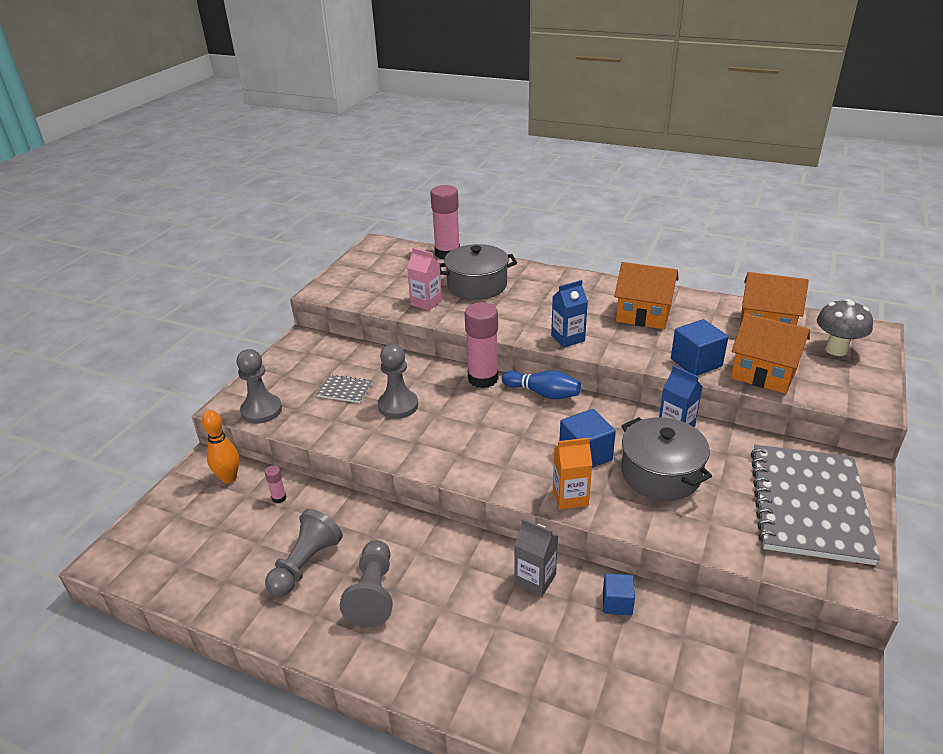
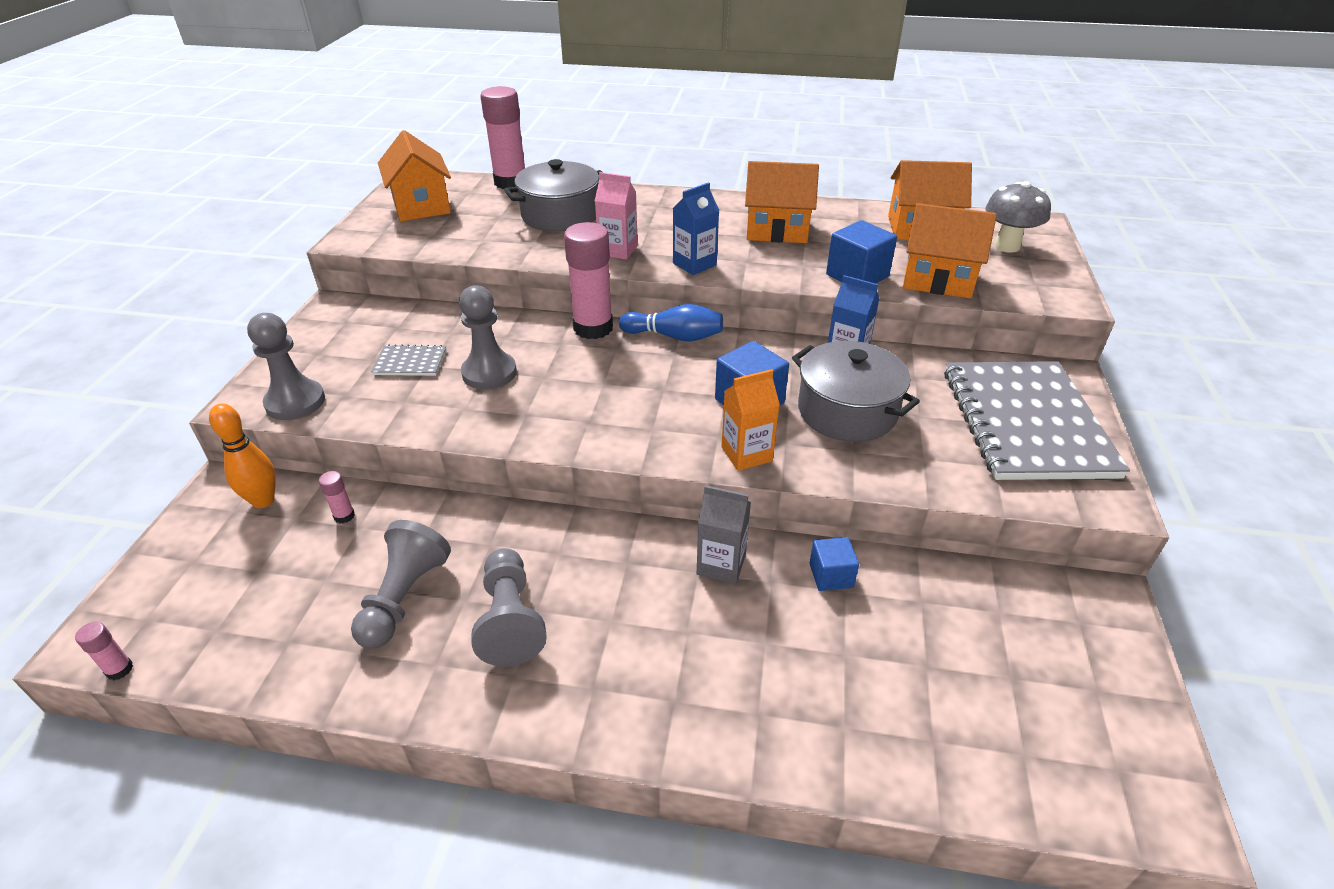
camera: 15 degrees left, 5 degrees up
pink carton [407,248,442,311] -> pink carton moved to [595,172,638,260]
none -> pink glue stick [75,622,133,680]
none -> orange house [378,130,451,221]

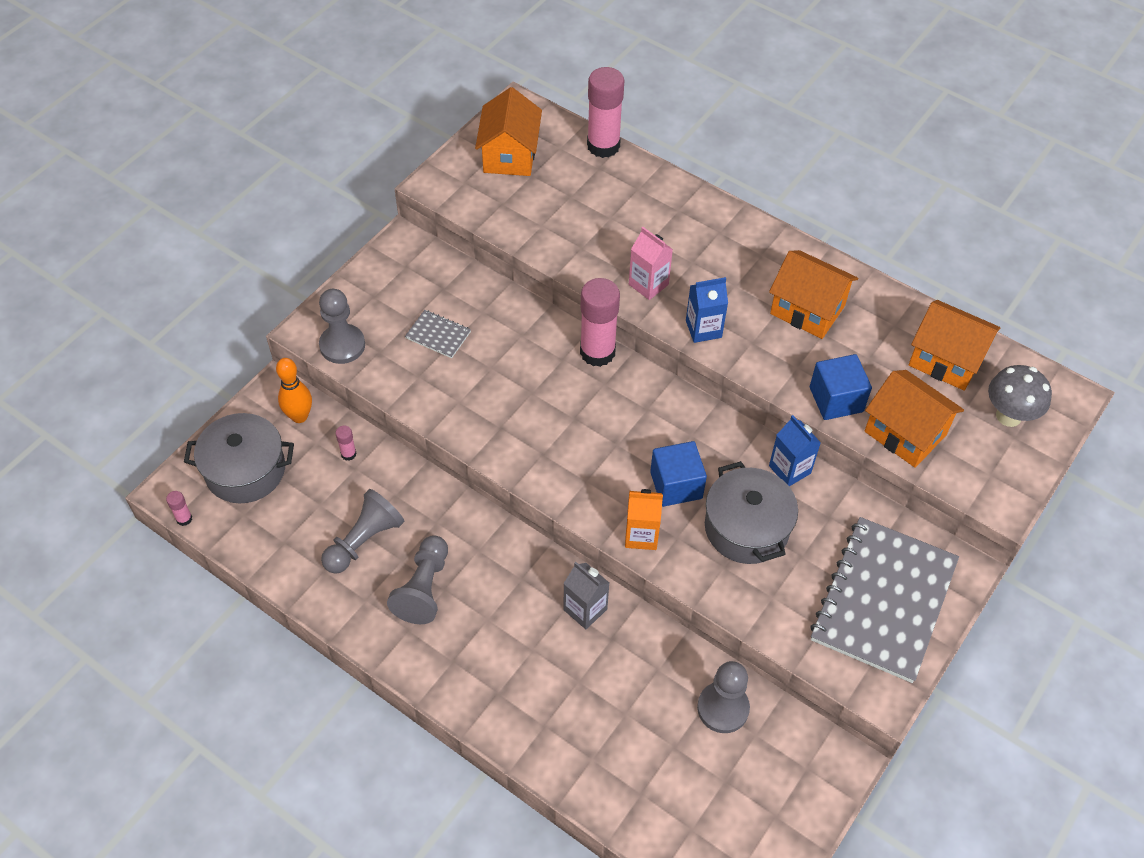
camera: 25 degrees right, 15 degrees up
grey pawn [459,285,517,390] -> grey pawn moved to [697,661,750,733]
grey pot [504,159,602,232] -> grey pot moved to [184,413,294,503]
blue bowling pin [619,304,723,342] -> none
blue cube [809,537,859,591] -> none

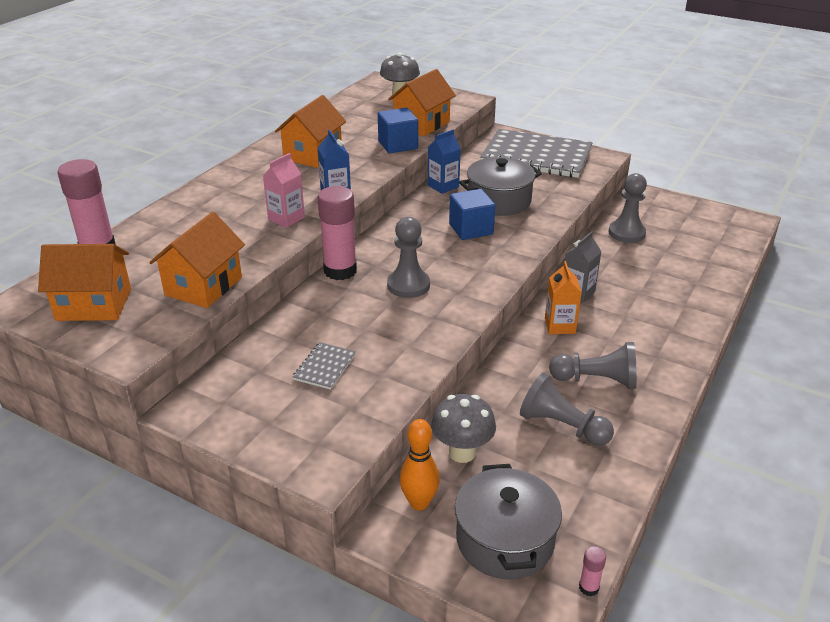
camera: 95 degrees left, 20 degrees down
grey pawn [319,289,365,364] -> grey pawn moved to [387,217,430,298]
pink glue stick [336,426,357,461] -> grey mushroom [431,394,496,463]
orange carton [625,489,663,550] -> orange carton moved to [545,261,582,334]
orange house [909,300,1001,391] -> orange house moved to [149,212,245,308]

